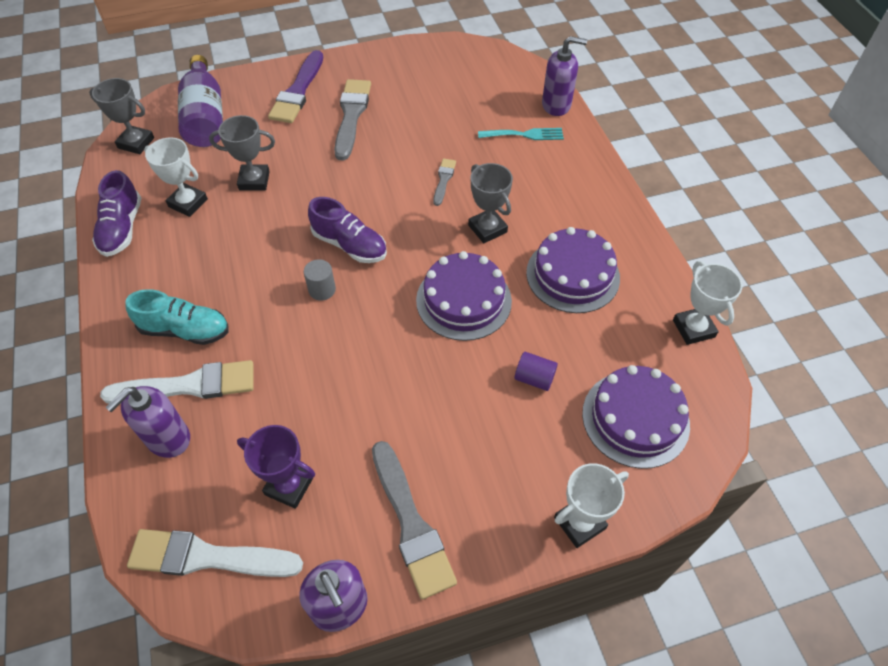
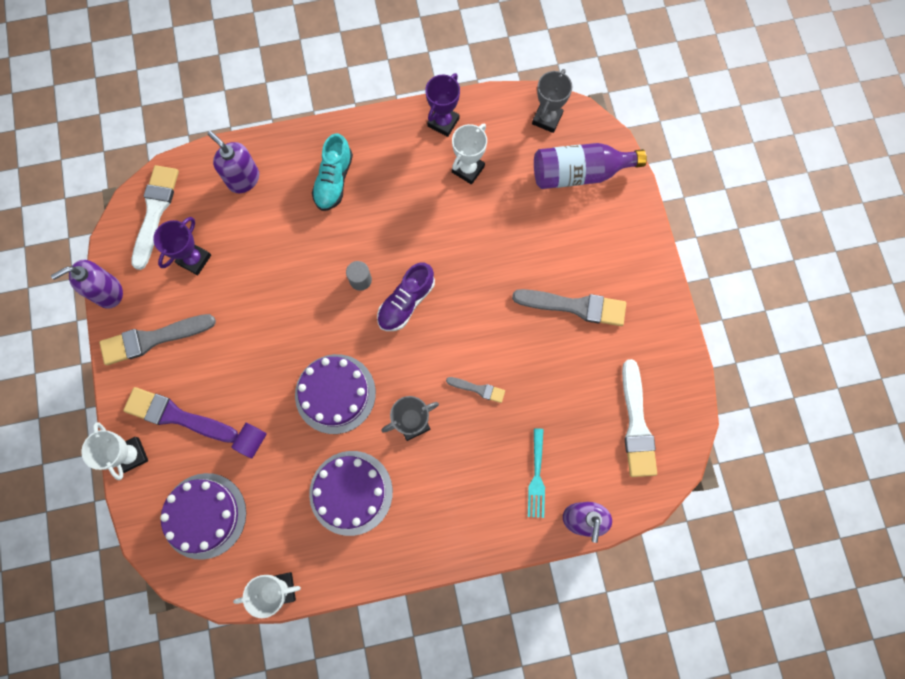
camera: 95 degrees right, 20 degrees up
purple shoe [92,170,141,257] -> purple trophy [425,73,460,137]
white brush [100,360,254,404] -> white brush moved to [622,359,657,477]
grey trophy [209,115,275,191] -> none
purple brush [268,50,323,123] -> purple brush moved to [123,387,238,443]

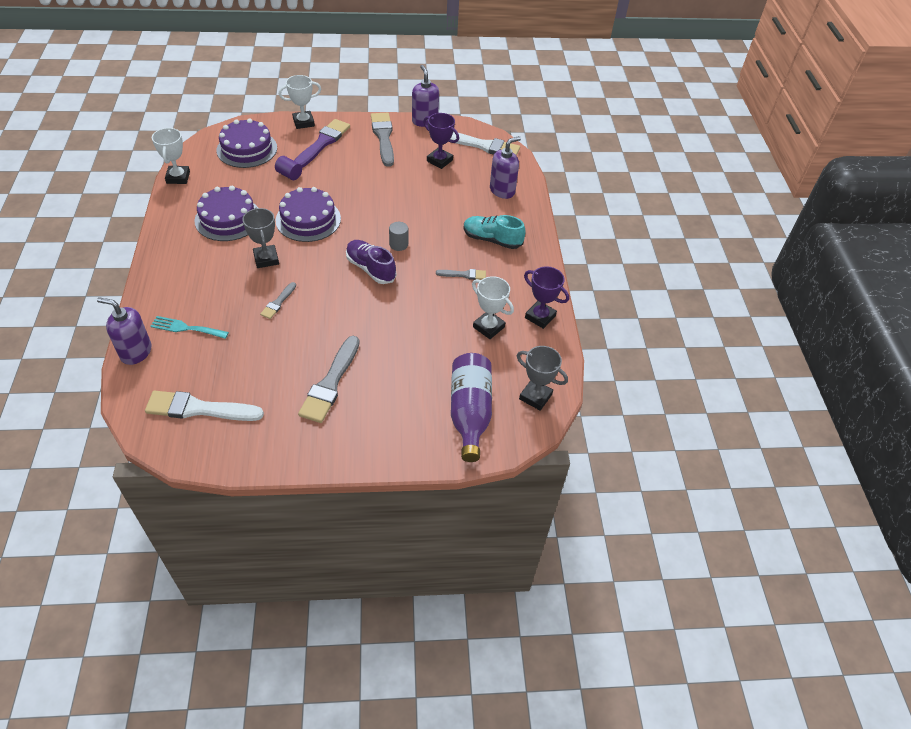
camera: 95 degrees right, 25 degrees down
none -> grey brush [436,269,486,280]

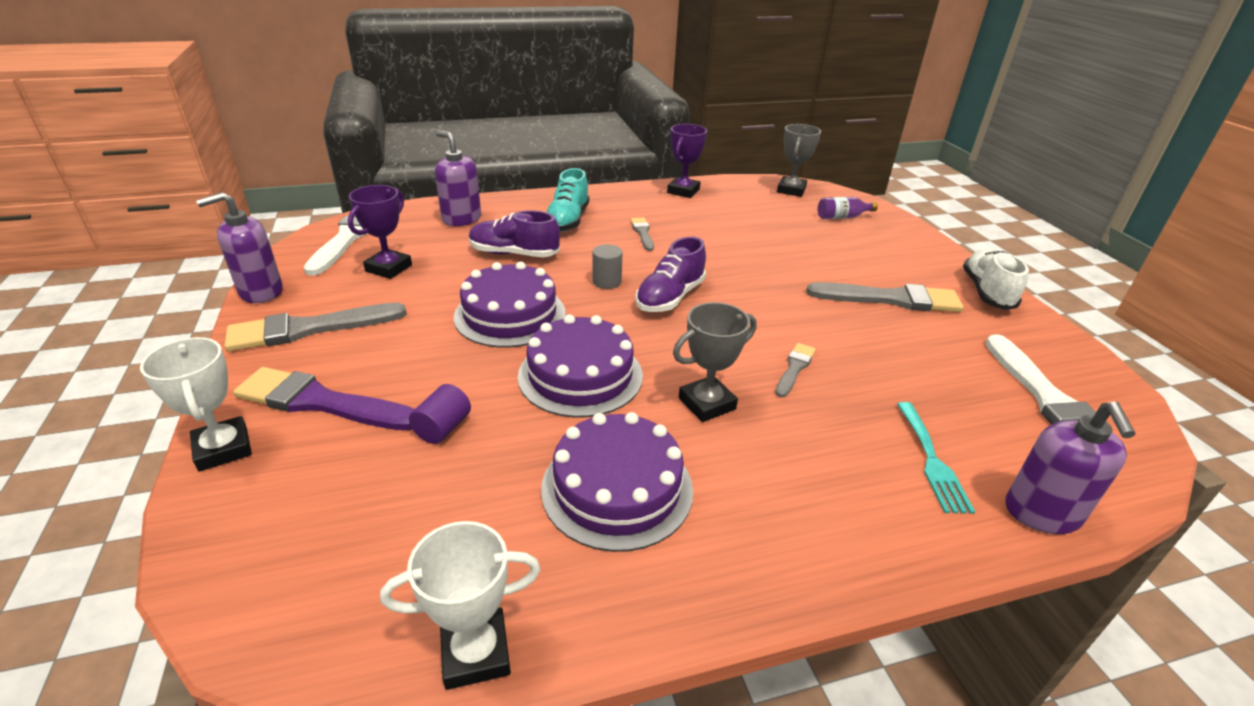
camera: 100 degrees left, 15 degrees down
purple cake [217,118,277,168] -> purple cake moved to [454,262,566,348]
grey brush [260,282,296,319] -> grey brush turned 75 degrees counterclockwise [775,343,816,397]
purple bottle [451,353,492,462] -> purple bottle [818,197,878,219], size x0.49
white trophy [472,276,514,339] -> none
none -> purple shoe [469,210,560,257]
none -> white shoe [963,249,1029,310]

